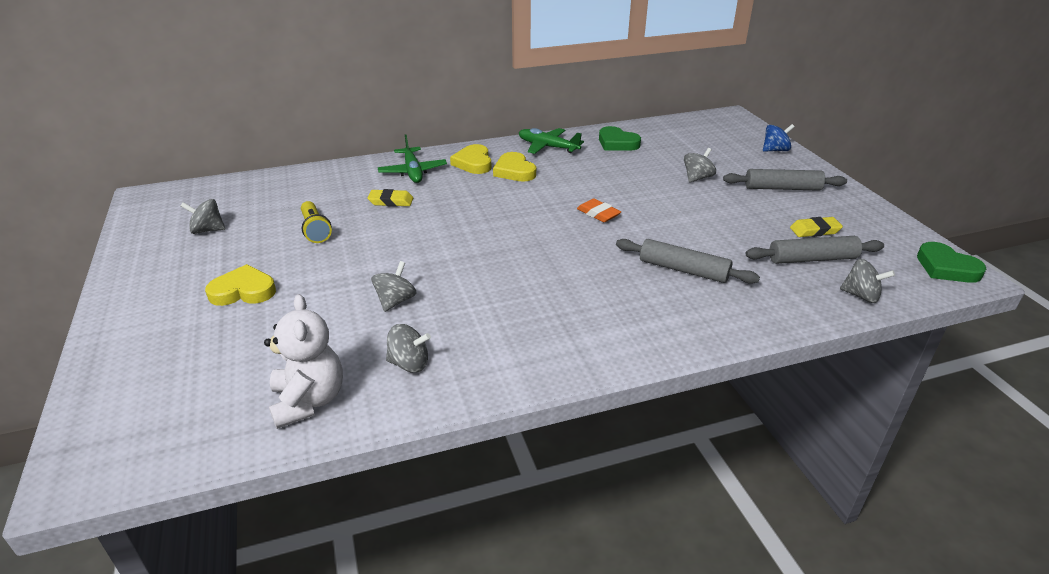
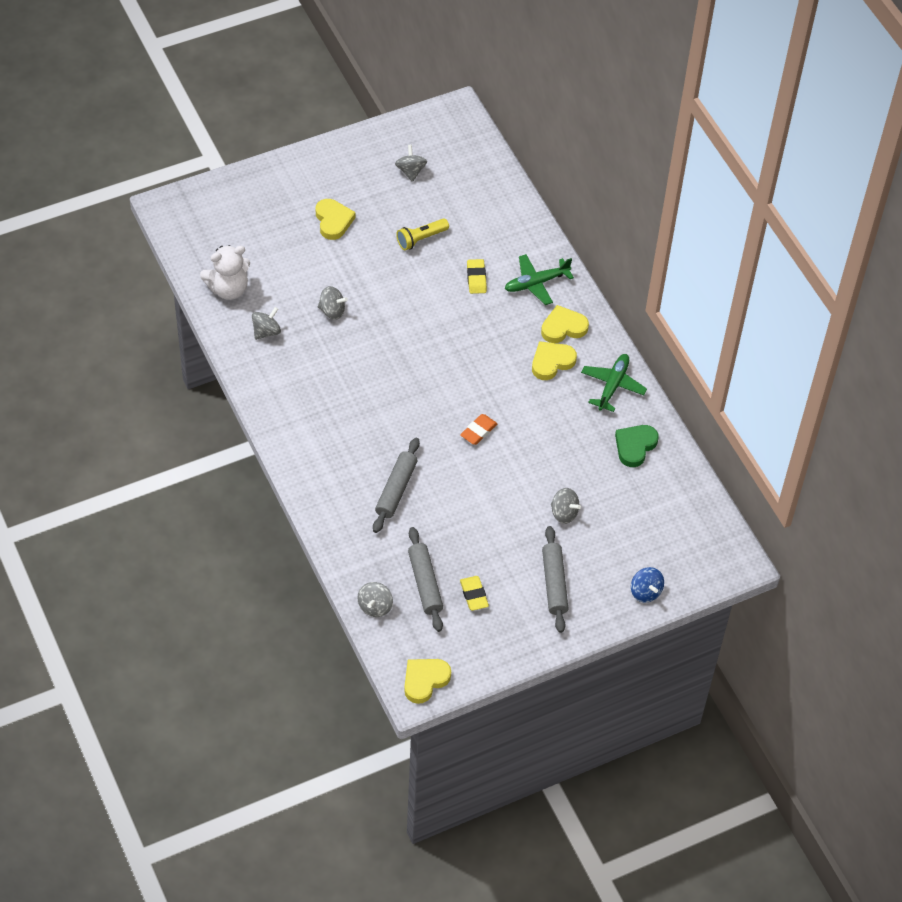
camera: 80 degrees right, 20 degrees up
grey spinning top [386,324,431,373] -> grey spinning top turned 135 degrees counterclockwise [252,307,281,340]
green heart [917,242,986,283] -> yellow heart [404,659,451,704]

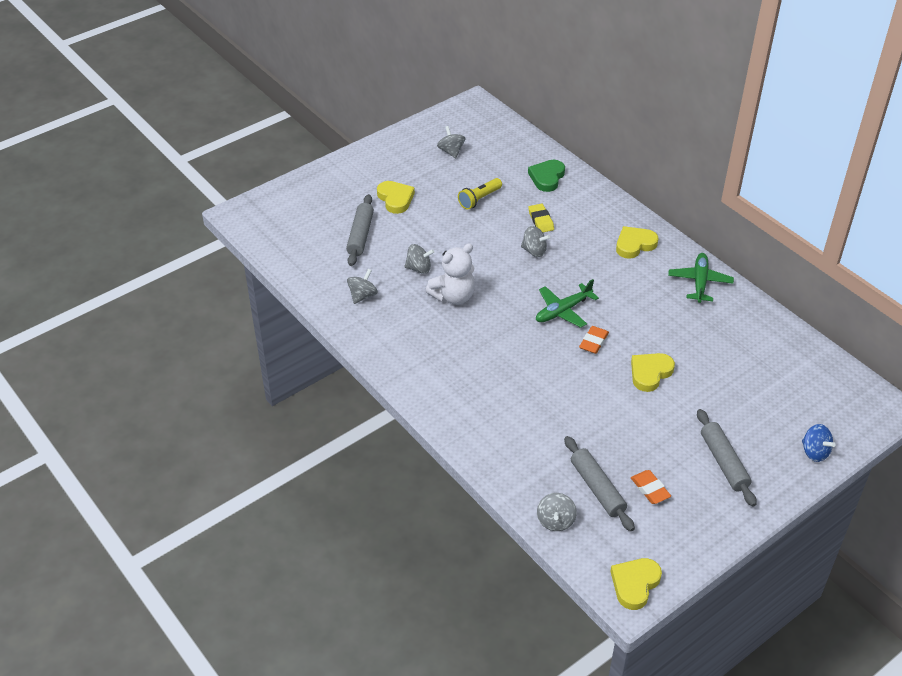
camera: 10 degrees left, 10 degrees down
white teddy bear [200,245,250,300] -> white teddy bear moved to [426,243,475,305]
grey rolling pin [373,438,420,533] -> grey rolling pin moved to [346,194,374,266]
yellow eraser [460,576,489,611] -> orange eraser [631,470,671,504]
green plane [505,254,574,305] -> green plane moved to [536,279,599,328]
yellow heart [532,341,577,380] -> yellow heart moved to [631,353,675,392]
grey spinning top [551,488,581,524] -> grey spinning top moved to [521,226,550,257]
green heart [615,425,659,467] -> green heart moved to [528,160,565,192]

